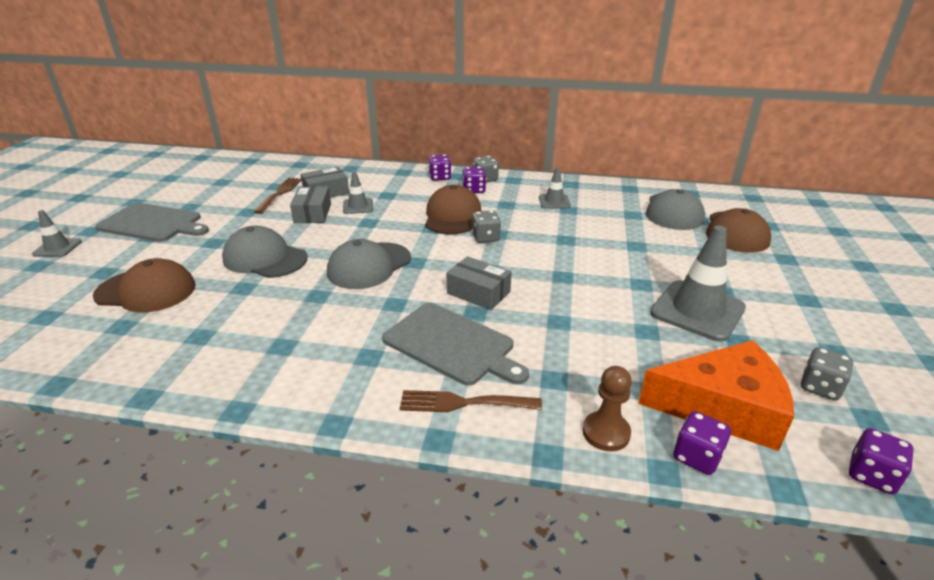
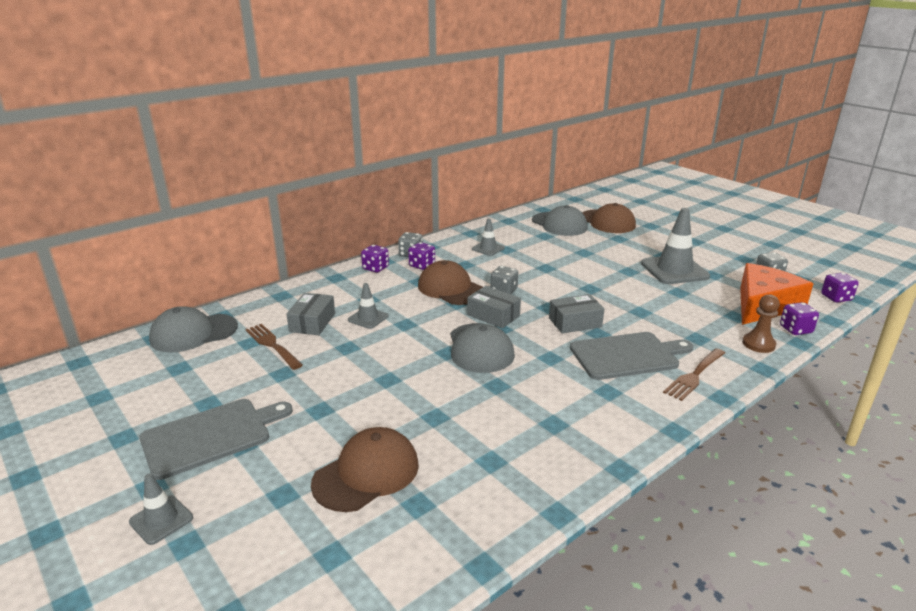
camera: 50 degrees left, 5 degrees down
grey cap [222,226,307,278] -> grey cap moved to [149,306,238,352]
grey box [290,186,331,223] -> grey box moved to [467,286,521,328]

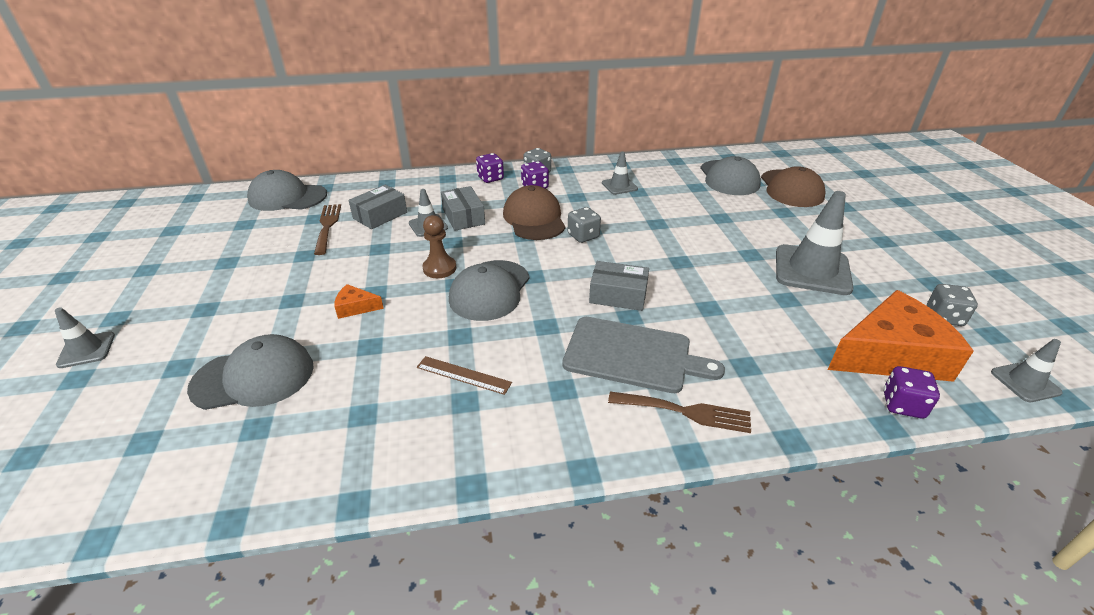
camera: 30 degrees right, 10 degrees up
grey cutting board [139,399,293,480] -> none
brown cap [311,427,419,512] -> grey cap [187,334,314,410]
grey box [467,286,521,328] -> grey box moved to [441,186,485,231]
brown fork [663,348,725,401] -> brown fork turned 150 degrees counterclockwise [608,391,751,433]
brown pawn [742,294,780,353] -> brown pawn moved to [422,215,456,278]
purple dice [821,273,859,303] -> grey traffic cone [991,339,1063,402]
none -> orange cheese [334,284,384,319]
none -> brown ruler [417,356,512,395]

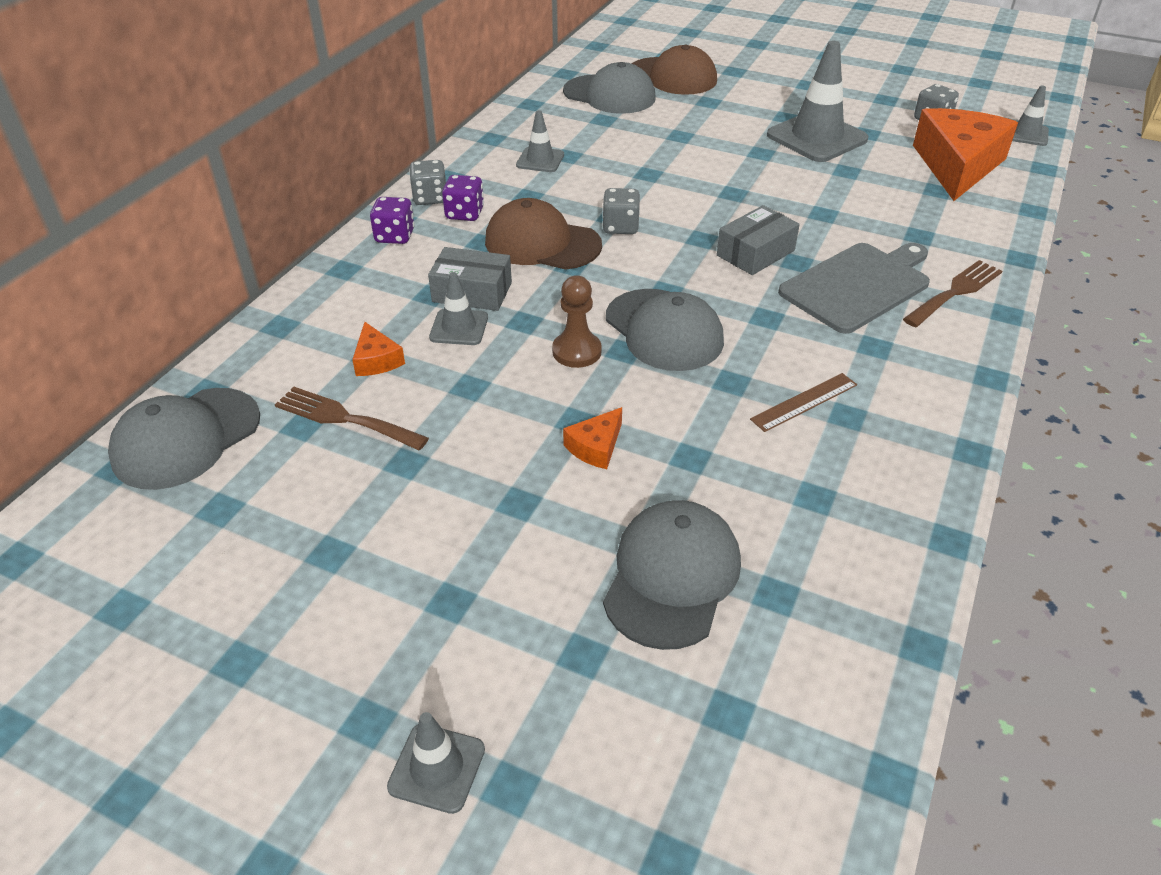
camera: 55 degrees left, 5 degrees up
grey box [348,185,407,229] -> orange cheese [352,322,405,376]
purple dice [883,366,940,418] -> none

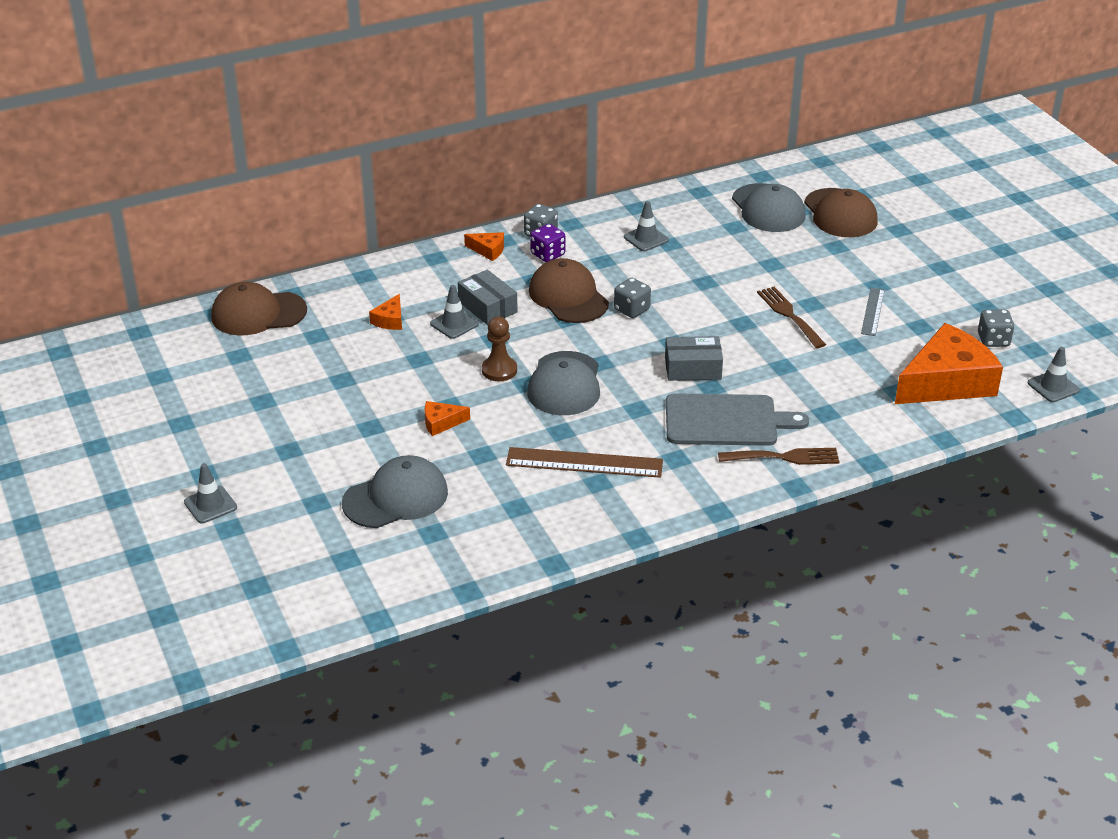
camera: 40 degrees right, 5 degrees down
grey cap [108,388,260,490] -> brown cap [211,282,307,335]
brown fork [275,387,429,451] -> brown fork moved to [757,287,826,348]
purple dice [370,197,415,244] -> orange cheese [464,232,504,261]
brown ruler [750,373,857,432] -> brown ruler [506,447,663,478], size x1.71
grey traffic cone [767,40,869,162] -> grey ruler [861,288,885,336]

